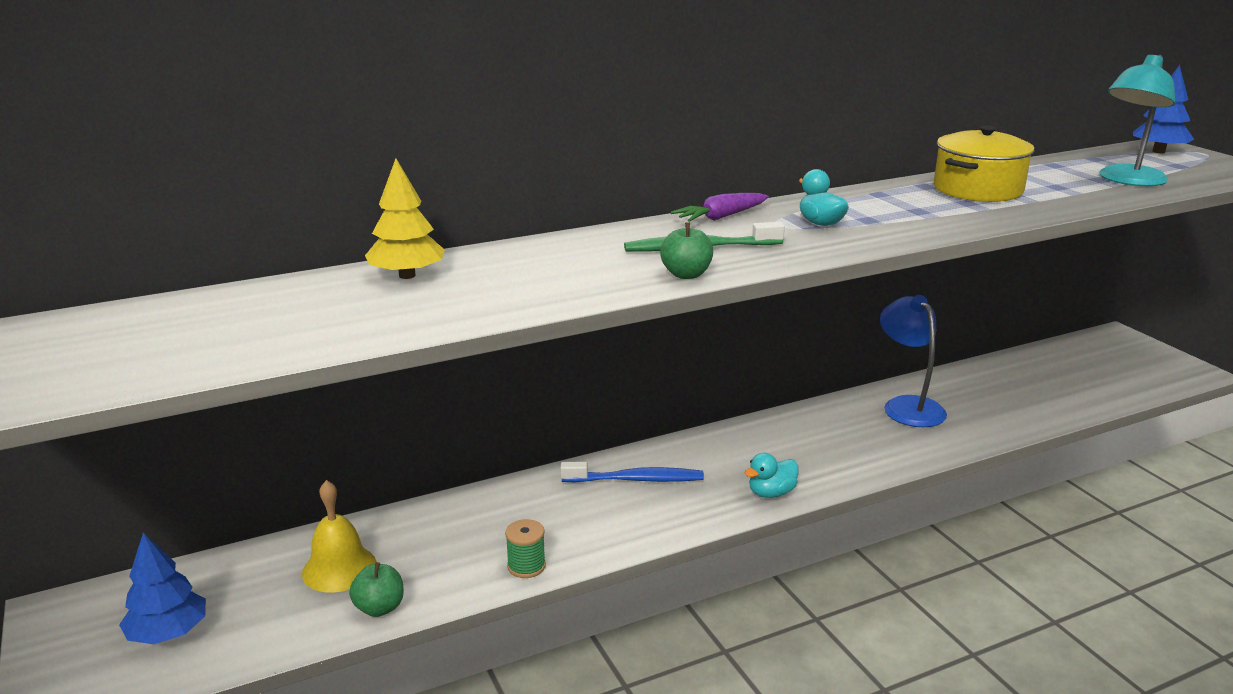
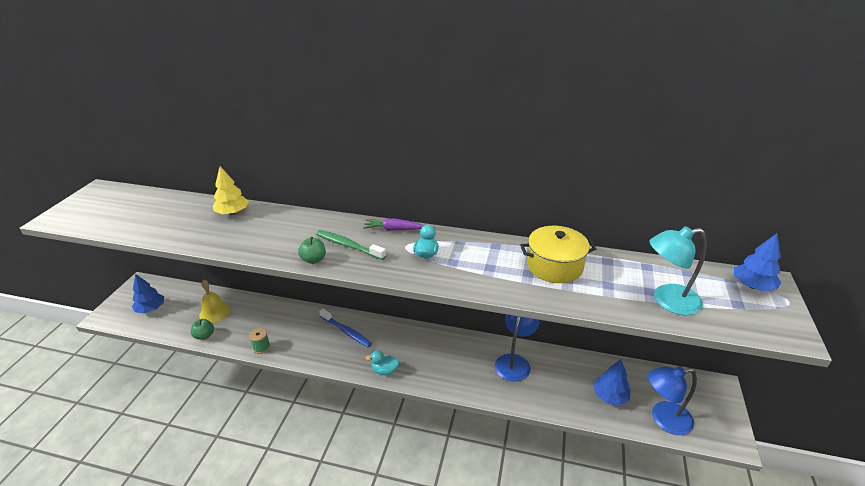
camera: 40 degrees right, 10 degrees up
none -> blue tree [593,359,631,405]
none -> blue lamp [648,366,697,435]

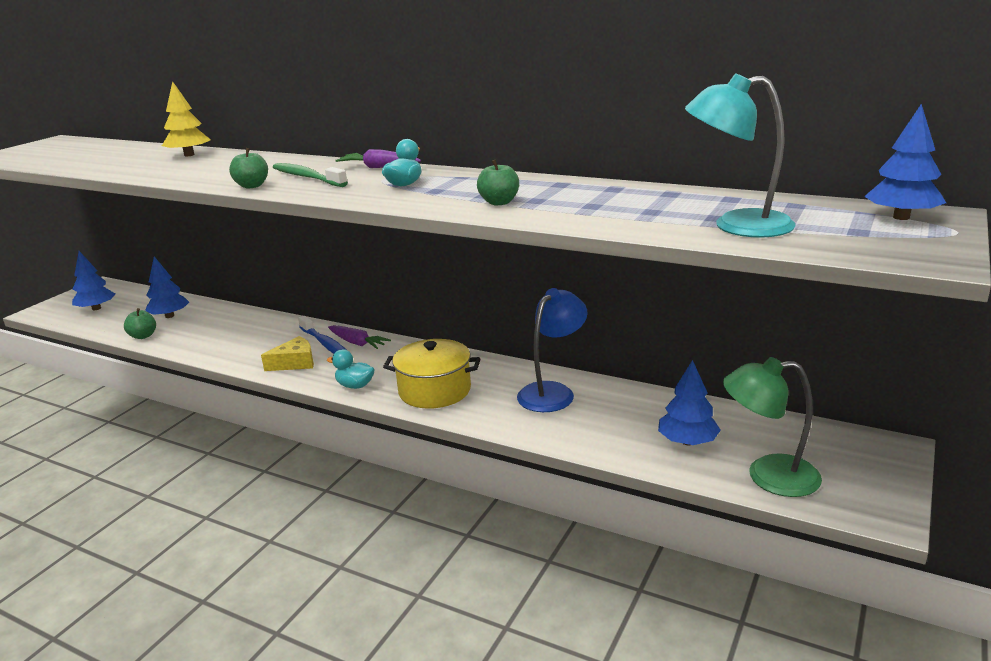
camera: 15 degrees right, 10 degrees down
yellow bell [199,280,230,323] -> blue tree [145,257,189,318]
green spool [249,328,270,354] -> none
yellow pot [520,226,596,283] -> yellow pot moved to [383,339,481,409]
blue lamp [648,366,697,435] -> green lamp [723,357,822,497]
none -> yellow cheese [261,336,314,371]
none -> purple carrot [328,325,391,349]
none -> green apple [477,160,519,205]

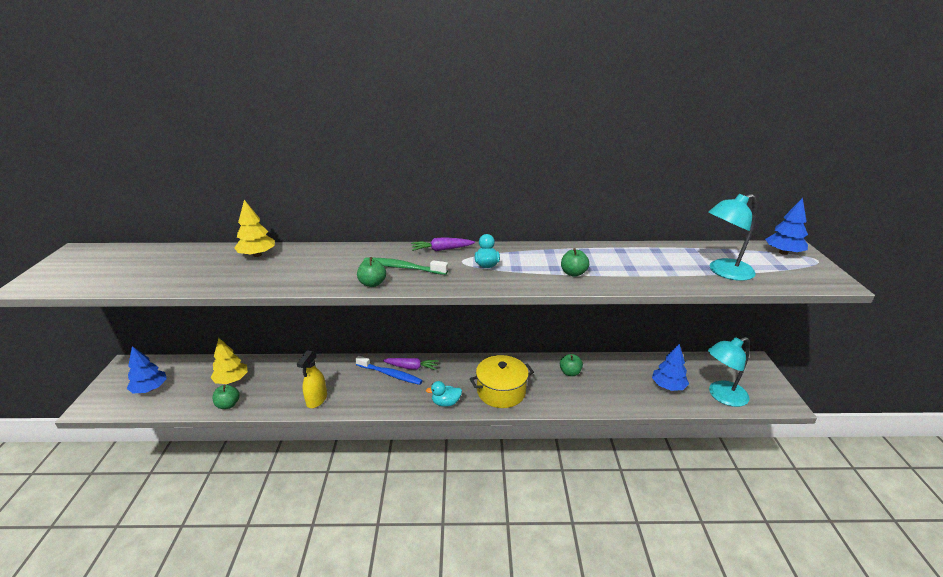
camera: 30 degrees left, 5 degrees up
blue tree [145,257,189,318] -> yellow tree [210,338,248,384]
yellow cheese [261,336,314,371] -> none
blue lamp [517,288,588,412] -> green apple [560,354,583,376]
green lamp [723,357,822,497] -> turquoise lamp [708,337,750,407]
none -> yellow spray bottle [297,350,327,408]

